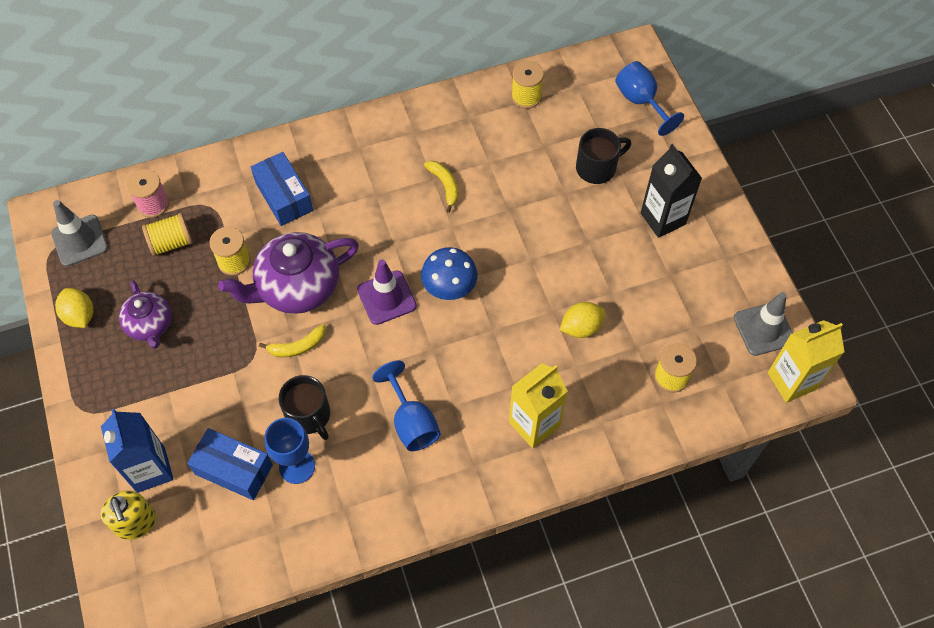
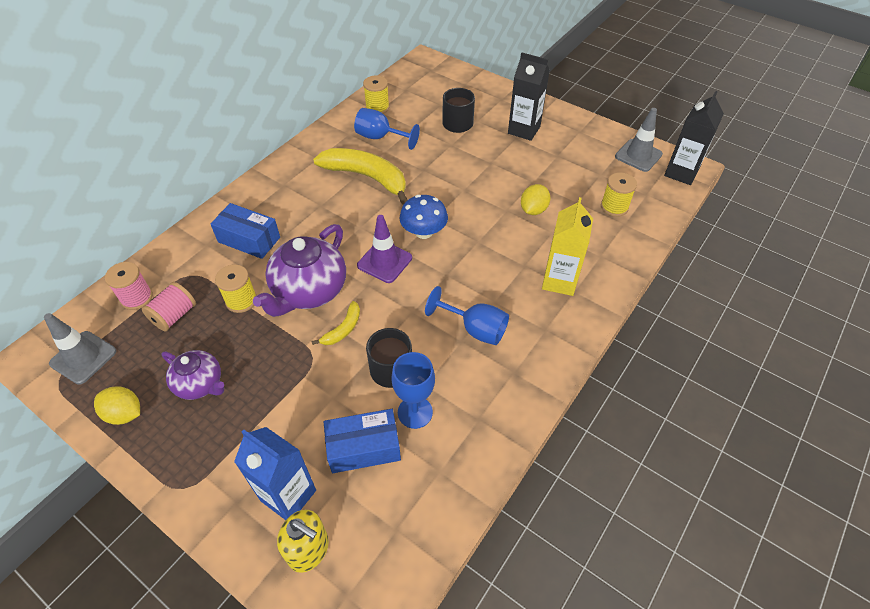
camera: 35 degrees left, 10 degrees down
yellow spool [142,213,193,257] -> pink spool [142,282,196,332]
yellow banana [424,161,458,213] -> yellow banana [313,148,407,204], size x2.14
blue goblet [615,61,684,136] -> blue goblet moved to [354,108,420,150]
yellow carton [768,320,845,403] -> black carton [664,91,724,185]

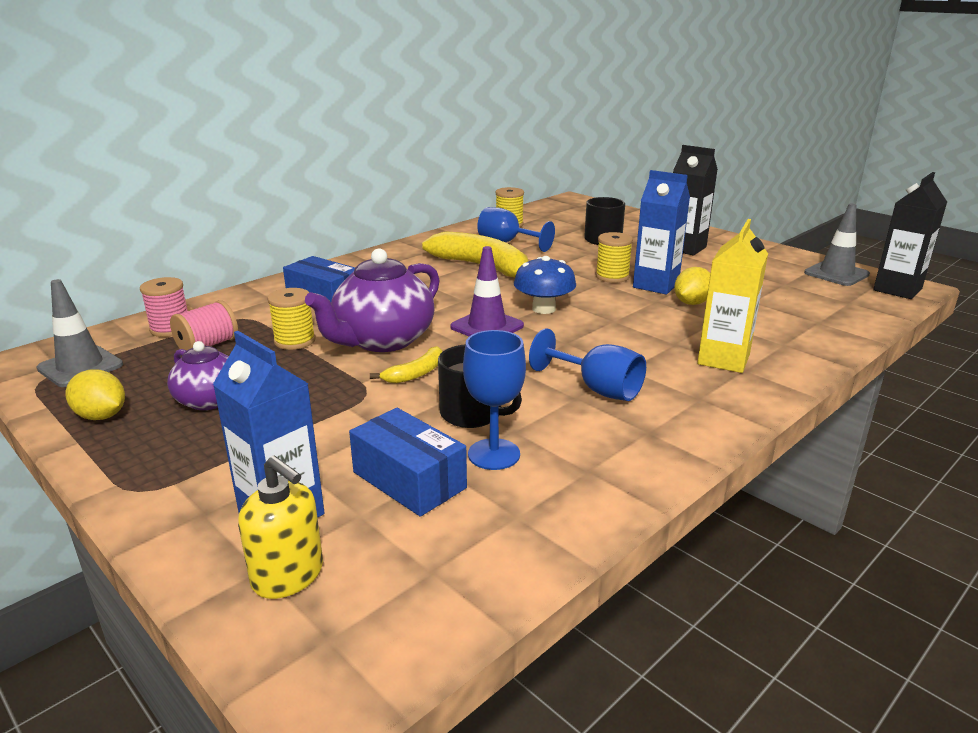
camera: 10 degrees right, 25 degrees down
blue box [324,409,401,473] -> blue box turned 45 degrees clockwise [349,408,467,517]
yellow spool [601,172,637,217] -> yellow spool moved to [596,232,633,283]
none -> blue carton [633,170,690,294]

